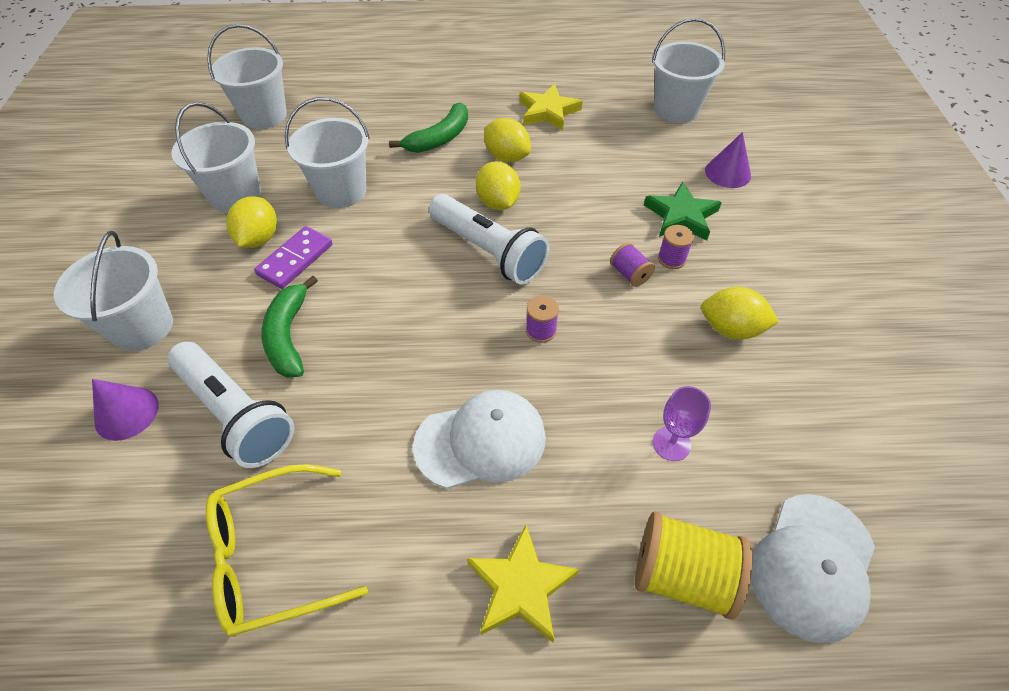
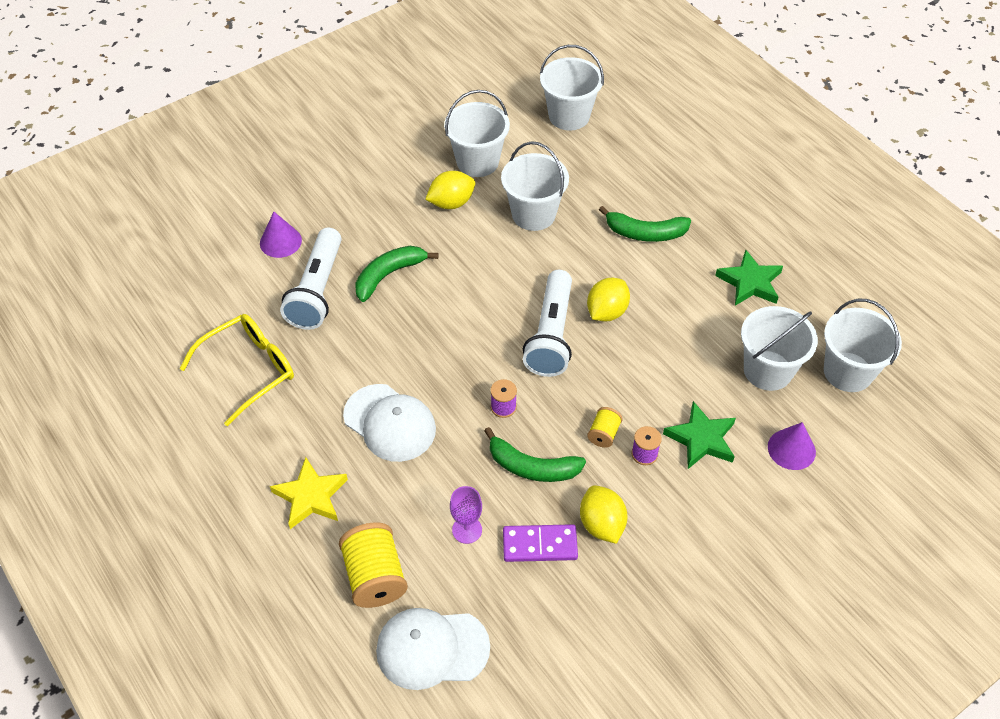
camera: 55 degrees right, 0 degrees up
white bucket [54,231,173,351] -> white bucket moved to [741,306,818,391]
yellow glasses [206,464,368,637] -> yellow glasses turned 105 degrees clockwise [180,314,294,426]
purple domino [254,226,333,289] -> purple domino moved to [503,524,578,562]
yellow lemon [484,118,531,162] -> none
yellow star [519,84,582,130] -> green star [715,249,783,306]
purple spool [610,243,655,287] -> yellow spool [587,407,623,448]
none -> green banana [484,427,586,482]

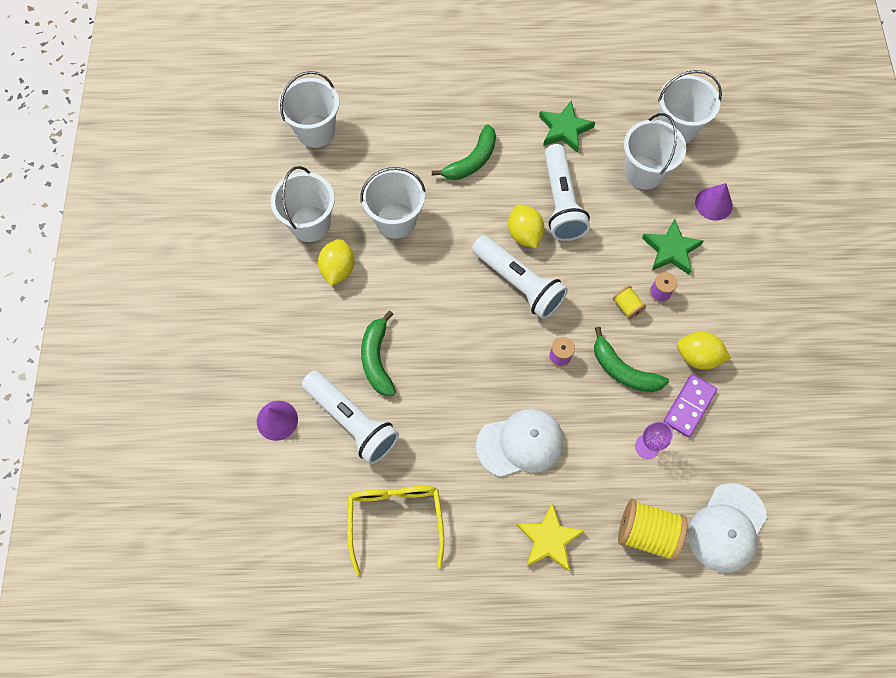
camera: 55 degrees left, 15 degrees up
green banana [484,427,586,482] -> green banana turned 75 degrees clockwise [594,327,669,392]
none -> white flashlight [545,144,590,241]

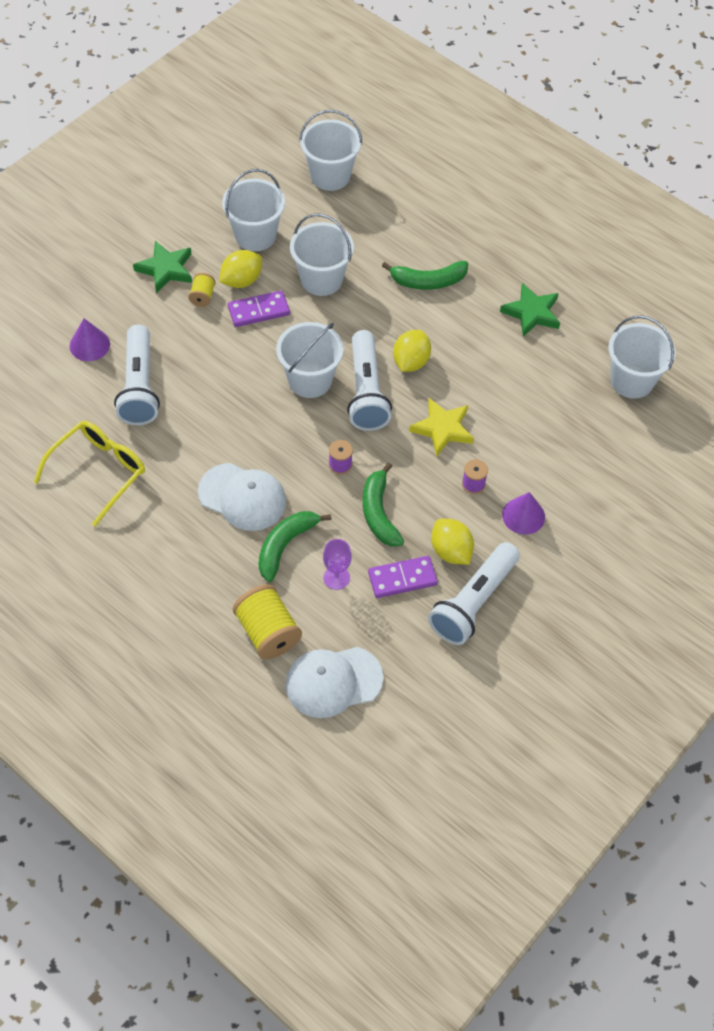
camera: 40 degrees right, 10 degrees down
green banana [361,311,396,396] -> green banana moved to [259,511,331,582]
yellow star [516,502,584,571] -> yellow star moved to [409,398,474,457]
white flashlight [545,144,590,241] -> white flashlight moved to [428,542,520,645]
yellow spool [613,286,646,319] -> yellow spool moved to [188,273,216,307]
white bucket [624,113,686,190] -> white bucket moved to [276,322,344,398]
green star [642,219,704,275] -> green star moved to [133,241,192,293]
purple cone [695,183,733,221] -> purple cone moved to [502,492,545,535]
none -> purple domino [228,291,290,327]

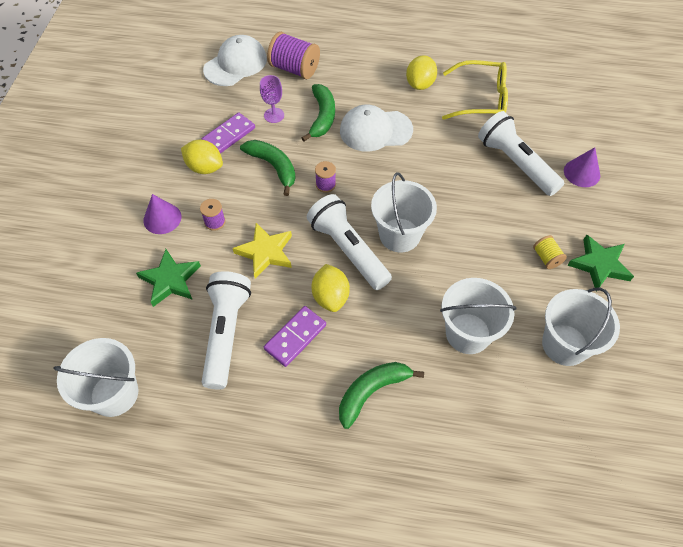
camera: 150 degrees right, 0 degrees up
yellow glasses [34,421,145,527] -> yellow glasses turned 90 degrees counterclockwise [442,60,508,120]
yellow lemon [219,250,262,288] -> yellow lemon moved to [406,55,437,90]
purple domino [228,291,290,327] -> purple domino moved to [264,306,326,367]
yellow spool [233,584,302,659] -> purple spool [267,32,320,79]
white bucket [299,110,362,191] -> none
white flashlight [428,542,520,645] -> white flashlight moved to [202,271,251,389]
green star [500,283,560,337] -> green star moved to [136,249,201,307]

